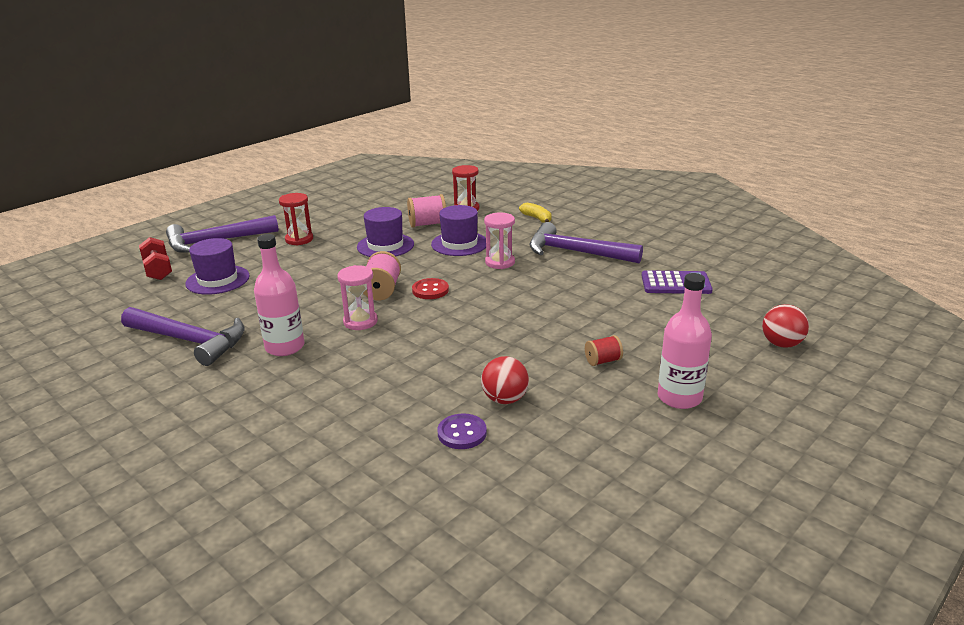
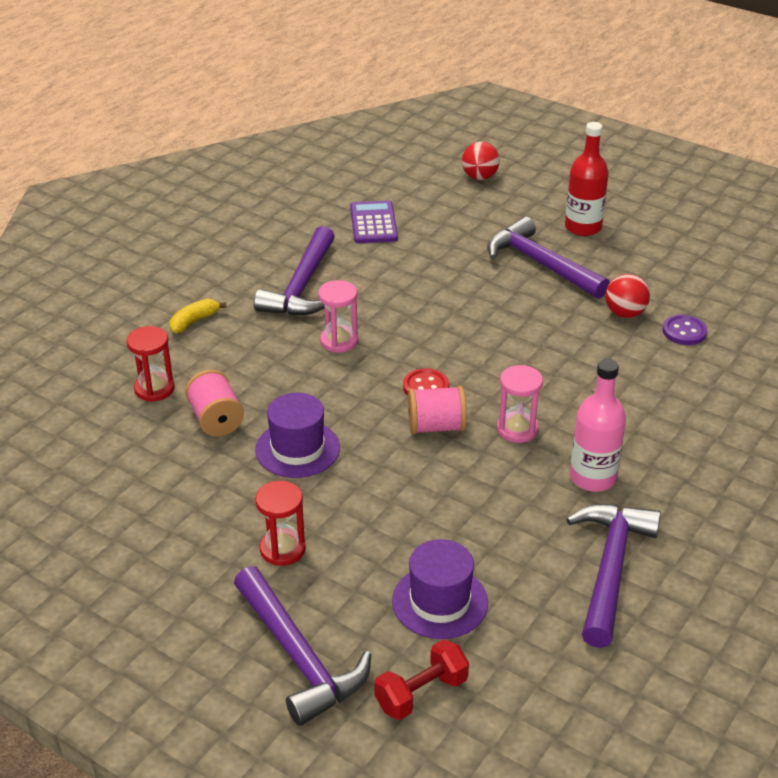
camera: 100 degrees left, 10 degrees up
purple hat [431,205,486,256] -> none
red spool [585,335,623,366] -> purple hammer [487,216,610,299]
pink bottle [657,273,712,409] -> red bottle [565,122,609,236]

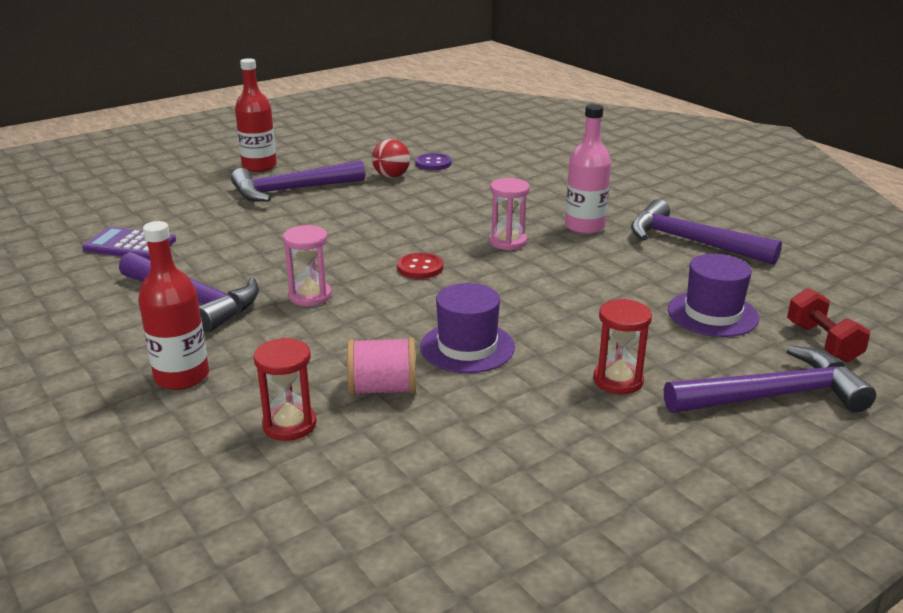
camera: 70 degrees left, 10 degrees down
yellow banana [170,299,227,333] -> red bottle [138,221,209,390]
pink spool [408,386,467,434] -> none
red ball [462,142,500,180] -> none

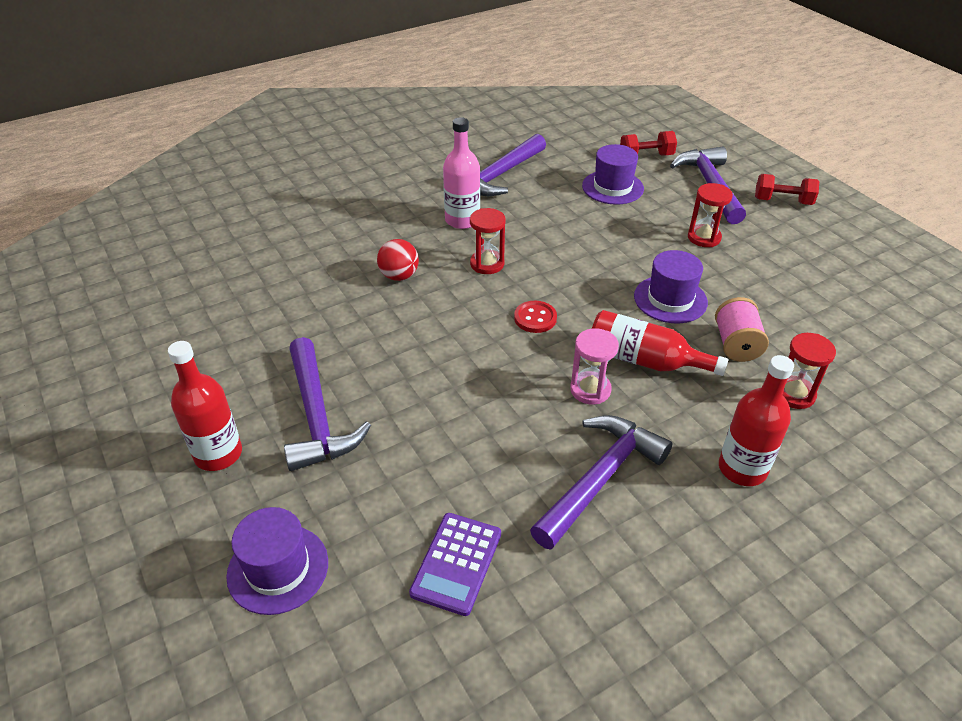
camera: 85 degrees left, 15 degrees up
red ball [372,139,410,178] -> red ball moved to [377,239,419,281]
purple button [415,153,451,171] -> none
pink hourglass [489,178,530,250] -> red hourglass [470,208,506,274]
none -> purple hat [226,507,328,615]
none -> red bottle [592,310,728,376]
none -> red dumbbell [755,174,819,205]

